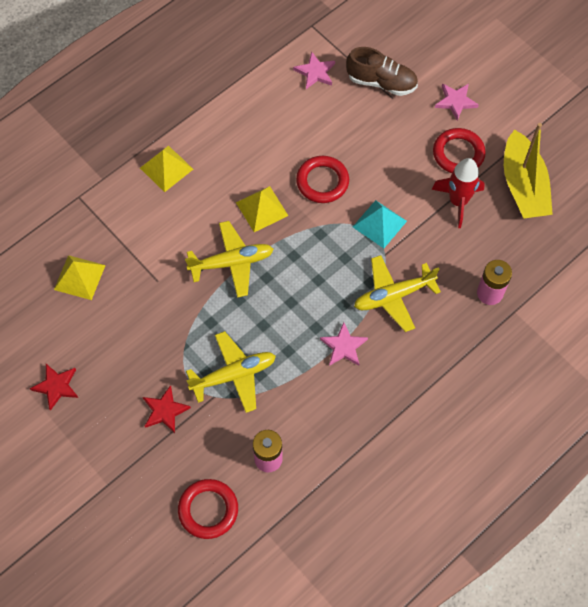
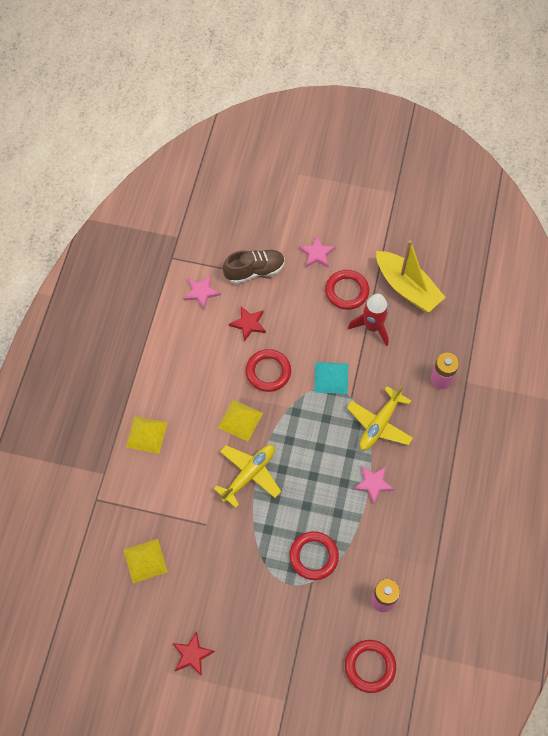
camera: 35 degrees left, 0 degrees up
red star [143,385,191,433] -> red star moved to [229,306,266,341]
yellow plane [186,331,276,413] -> red ring [289,531,339,580]

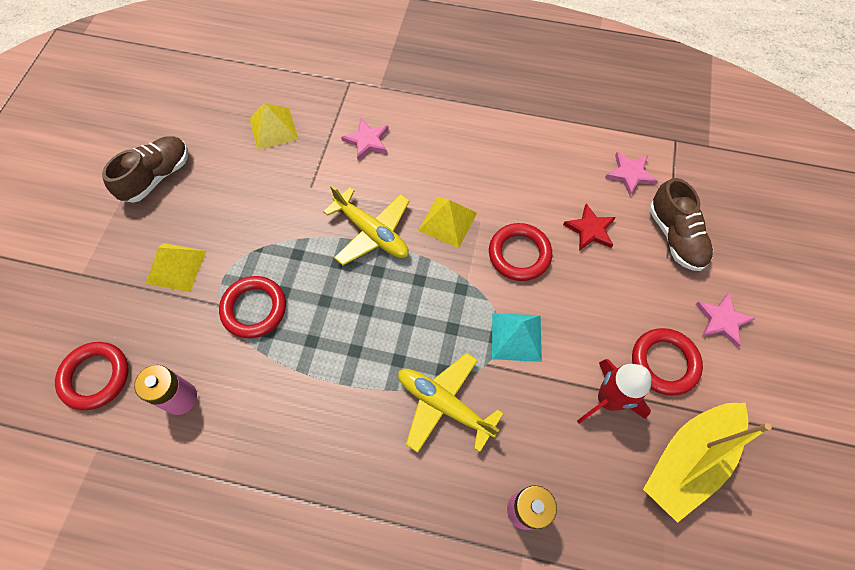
camera: 90 degrees right, 0 degrees up
yellow pyramid [126,416,167,454] -> yellow pyramid moved to [146,243,206,292]
red star [172,632,215,676] -> brown shoe [102,136,188,203]
pink star [353,466,394,504] -> pink star moved to [341,118,389,160]

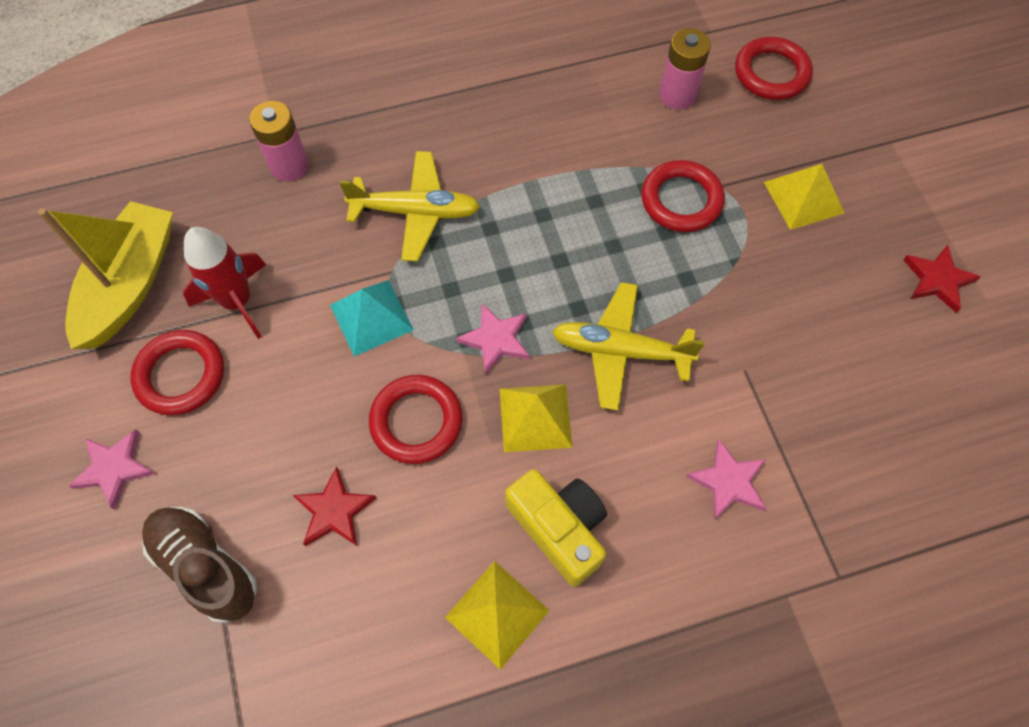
camera: 150 degrees right, 0 degrees up
brown shoe [102,136,188,203] -> red star [903,245,981,313]
yellow pyramid [249,103,299,150] -> yellow pyramid moved to [445,561,550,670]
pink star [605,152,658,196] -> pink star moved to [456,303,530,375]
none -> yellow camera [505,469,607,586]

